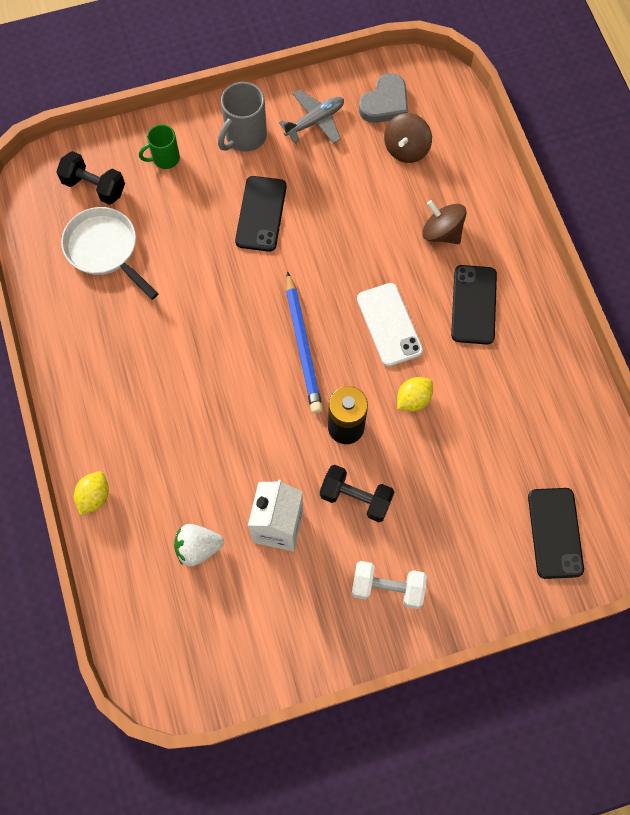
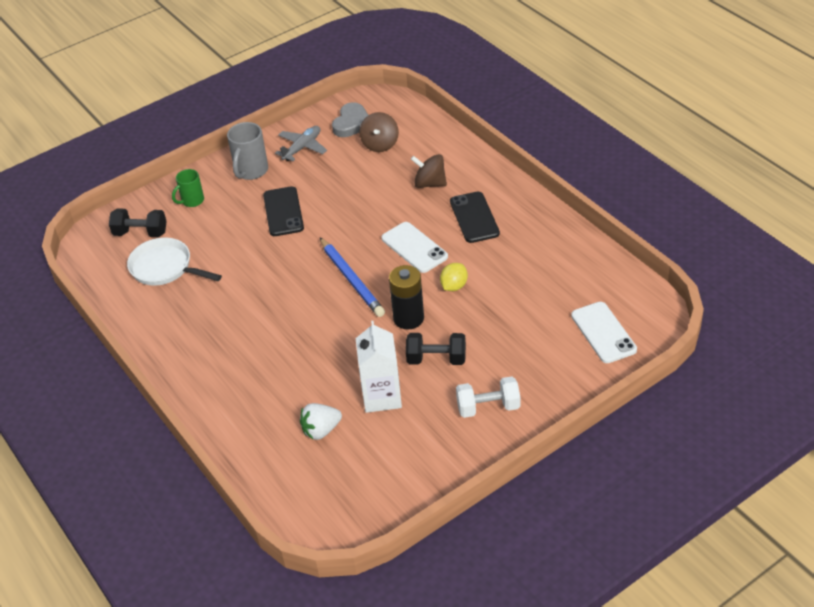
camera: 15 degrees left, 25 degrees down
yellow lemon [74,471,109,515] -> none
black phone [528,488,584,579] -> white phone [571,302,637,363]

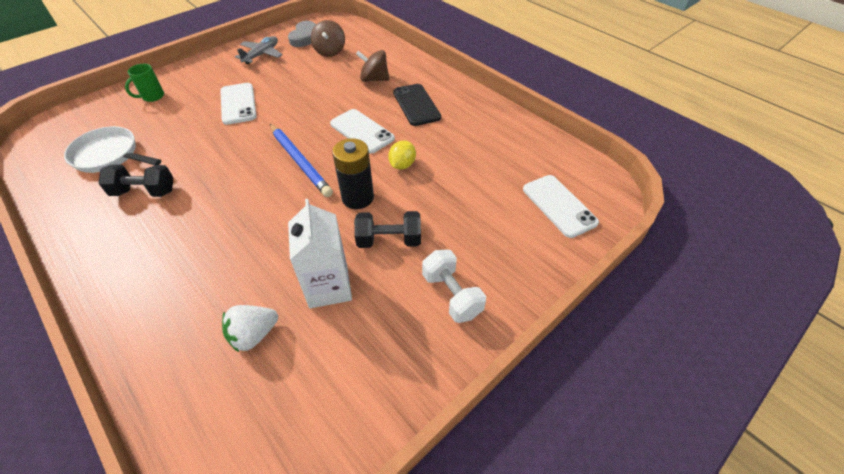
camera: 10 degrees left, 5 degrees up
black dumbbell [109,208,167,237] -> black dumbbell moved to [98,164,173,197]
grey mug [227,122,268,180] -> none
black phone [263,186,304,236] -> white phone [220,83,257,125]
white dumbbell [456,376,520,418] -> white dumbbell turned 75 degrees clockwise [422,250,486,323]

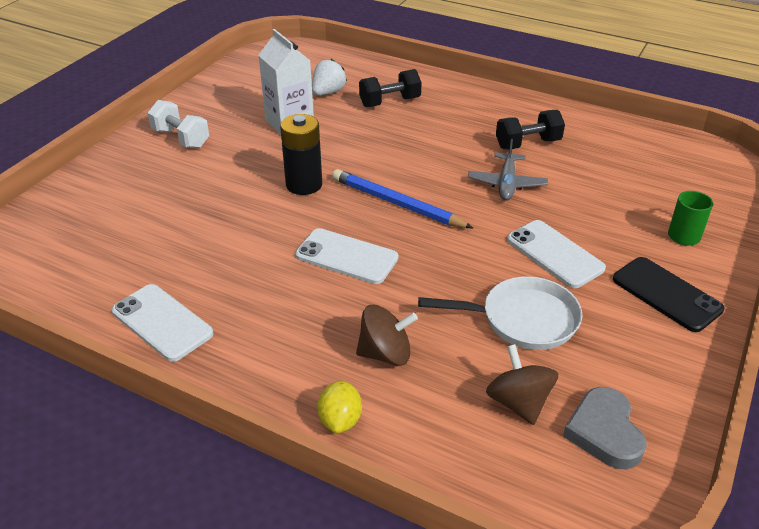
camera: 160 degrees right, 10 degrees down
white pan [64,126,161,173] -> white pan moved to [418,276,582,350]
grey plane [235,36,283,64] -> grey plane moved to [468,139,548,201]
black dumbbell [354,211,421,248] -> black dumbbell moved to [359,69,422,107]
yellow lemon [388,140,416,170] -> yellow lemon moved to [317,381,362,433]
black phone [393,84,441,126] -> black phone moved to [613,257,724,332]
white phone [523,175,599,238] -> white phone moved to [112,284,213,362]

